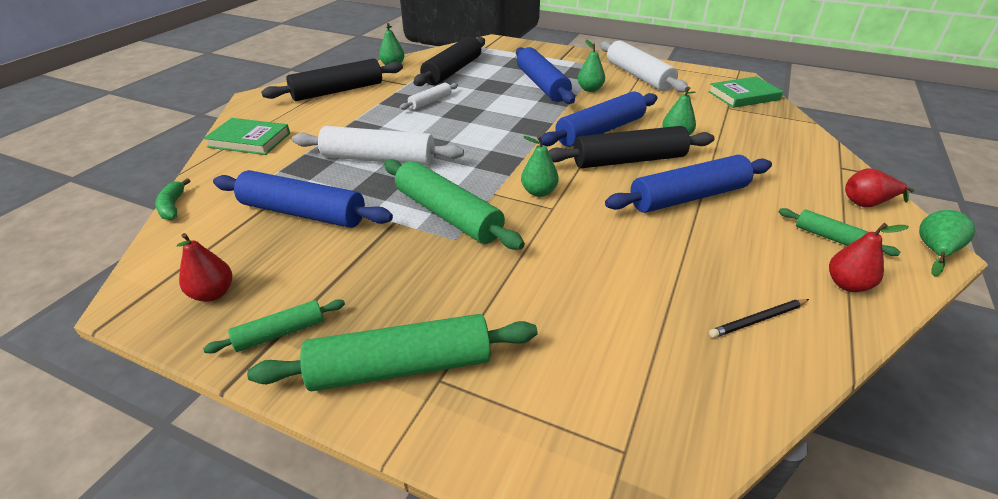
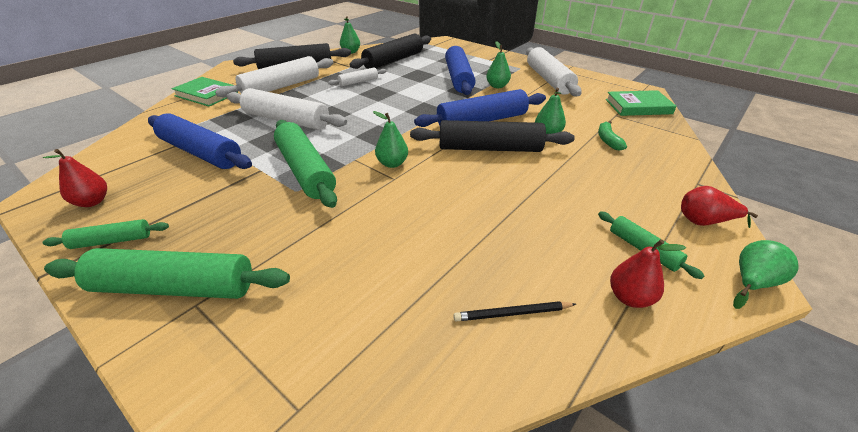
camera: 15 degrees right, 0 degrees up
green banana [155,178,190,220] -> green banana moved to [598,121,627,151]
blue rolling pin [605,155,772,213] -> none
none -> white rolling pin [215,56,334,97]

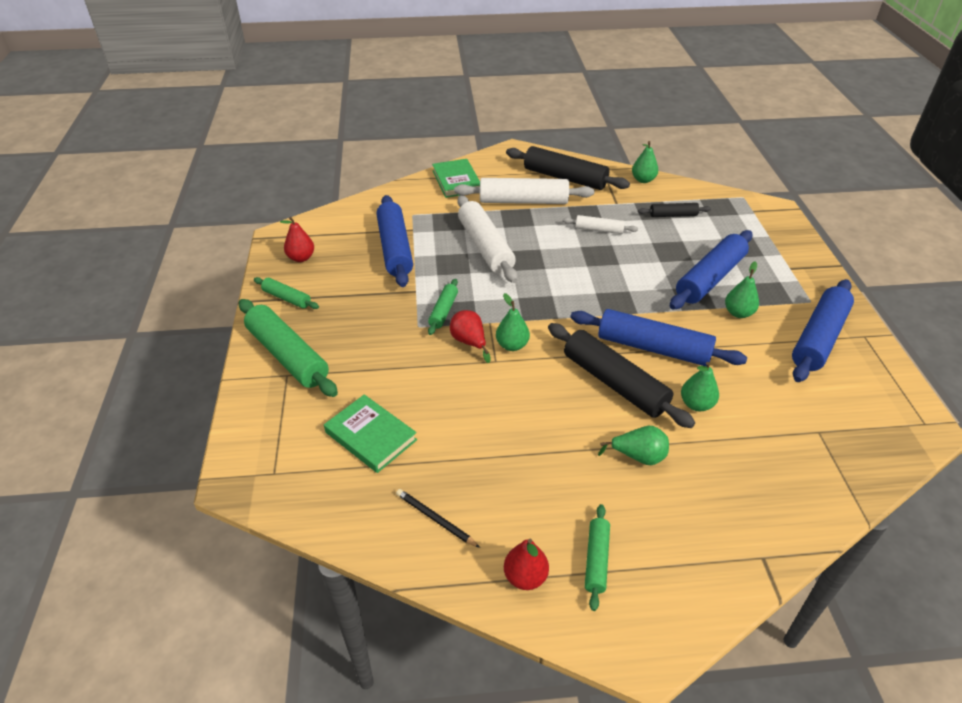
camera: 45 degrees right, 5 degrees up
green rolling pin [274,120,337,208] -> green rolling pin [428,279,458,335], size x0.52
black rolling pin [349,33,431,69] -> black rolling pin [638,203,711,217], size x0.52
white rolling pin [526,47,582,97] -> blue rolling pin [792,279,854,382]
green banana [598,121,627,151] -> none
green book [606,90,677,116] -> green book moved to [324,394,417,473]
red pear [681,186,758,228] -> red pear moved to [450,310,490,363]
green pear [733,240,799,309] -> green pear moved to [598,426,669,465]

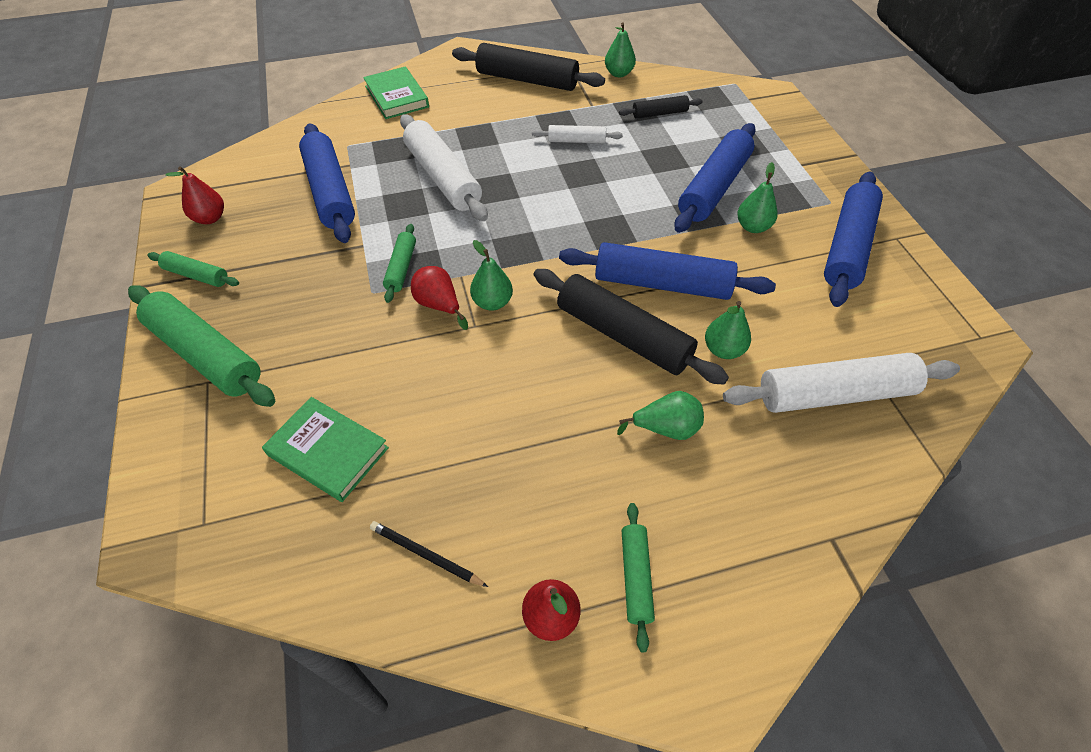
camera: 10 degrees left, 10 degrees up
white rolling pin [454,178,594,204] -> white rolling pin moved to [723,353,960,413]

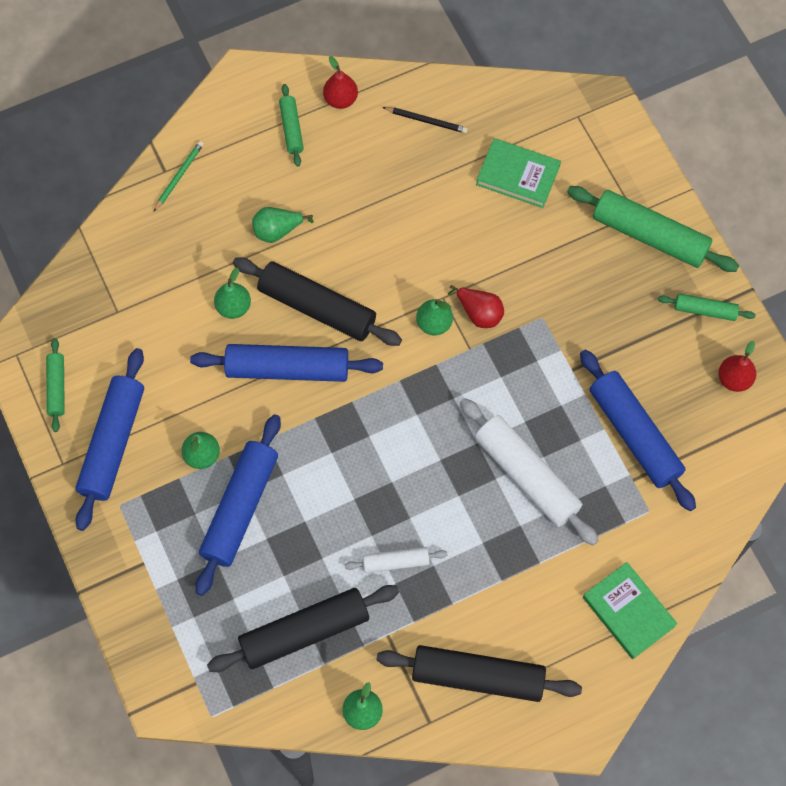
camera: 170 degrees right, 15 degrees up
green rolling pin [383,224,416,303] -> green rolling pin moved to [46,338,65,432]
black rolling pin [619,95,703,119] -> black rolling pin [207,585,399,672], size x1.94
white rolling pin [723,353,960,413] -> none
none -> green pencil [153,141,204,212]

